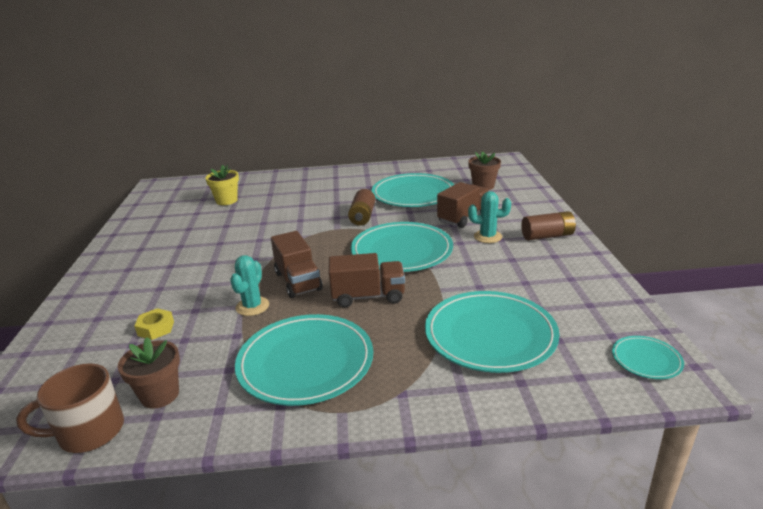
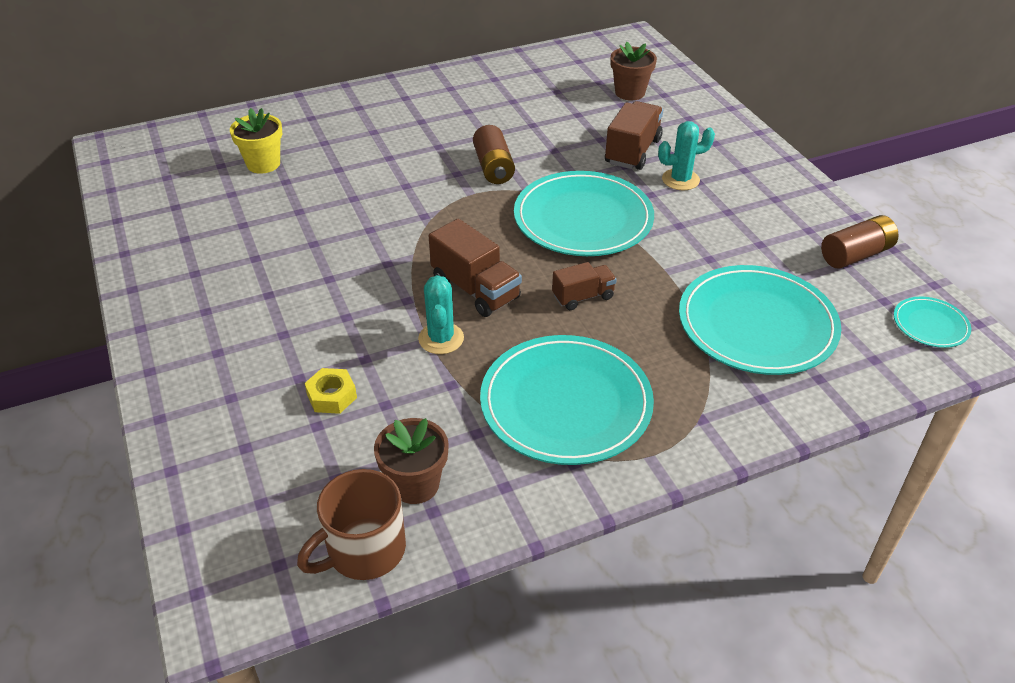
camera: 20 degrees left, 15 degrees up
brown truck [329,253,405,308] -> brown truck [552,262,617,310], size x0.62
turquoise plate [372,173,454,207] -> none
brown battery [521,211,576,240] -> brown battery moved to [821,215,898,269]

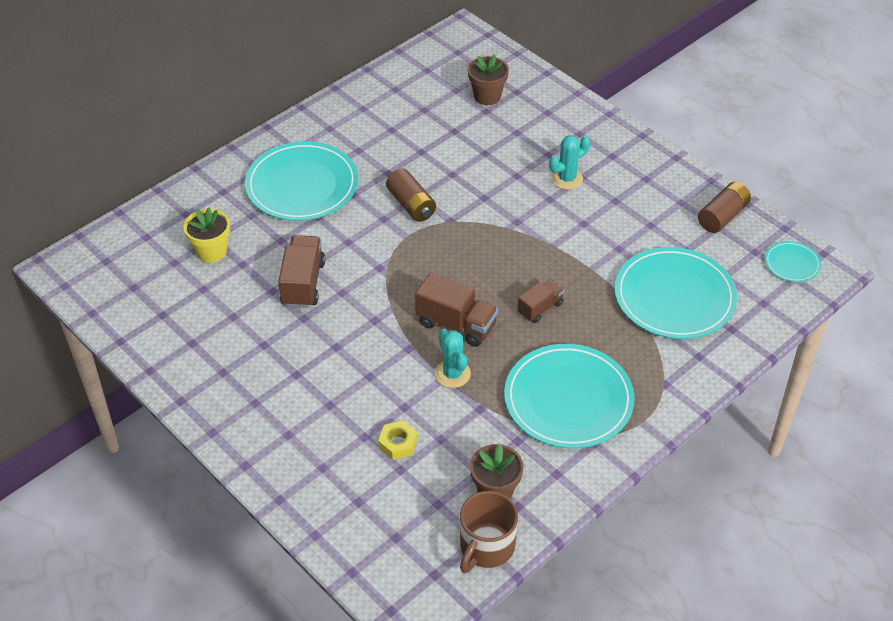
camera: 20 degrees left, 5 degrees up
turquoise plate [514,171,654,256] -> turquoise plate moved to [245,141,358,221]
brown truck [605,101,663,170] -> brown truck moved to [278,235,325,308]

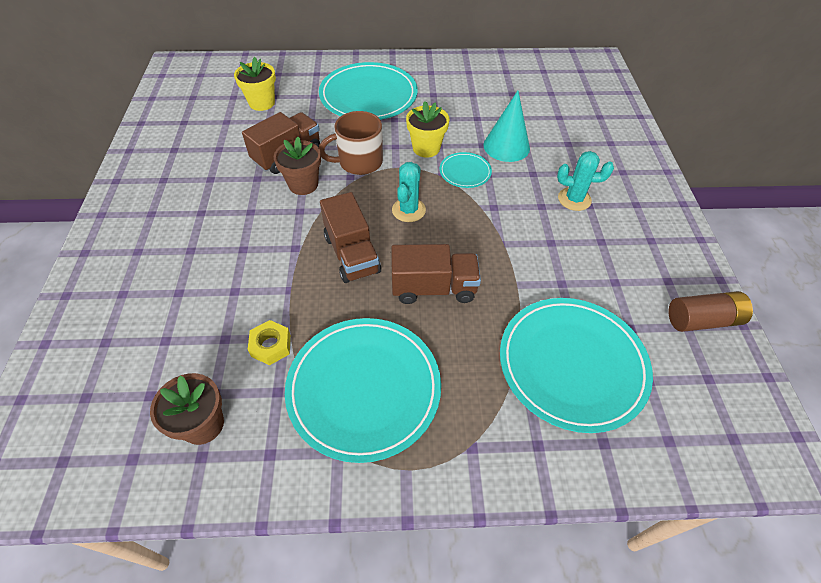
camera: 40 degrees right, 5 degrees up
yellow nut [378,421,417,460] -> yellow nut moved to [248,320,291,365]
brown battery [386,168,436,222] -> yellow flower pot [406,101,449,157]
turquoise cactus [435,329,471,388] -> turquoise cactus moved to [392,162,426,222]
brown mug [460,491,518,573] -> brown mug moved to [319,111,383,175]
brown flower pot [468,54,509,105] -> brown flower pot moved to [274,137,321,195]
brown truck [518,279,565,323] -> brown truck [391,244,481,304], size x1.61
turquoise plate [765,241,821,282] -> turquoise plate moved to [440,152,492,188]
none -> turquoise cone [483,90,530,162]

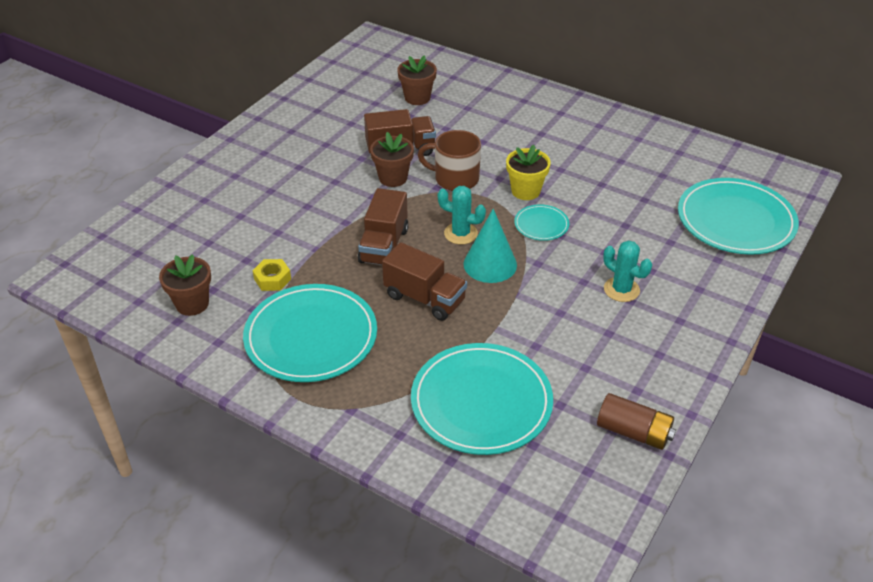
camera: 35 degrees right, 10 degrees down
yellow flower pot [234,57,276,111] -> brown flower pot [397,55,437,105]
turquoise plate [319,62,418,120] -> turquoise plate moved to [678,178,799,255]
turquoise cactus [392,162,426,222] -> turquoise cactus turned 60 degrees clockwise [438,186,486,245]
turquoise cone [483,90,530,162] -> turquoise cone moved to [463,209,517,283]

